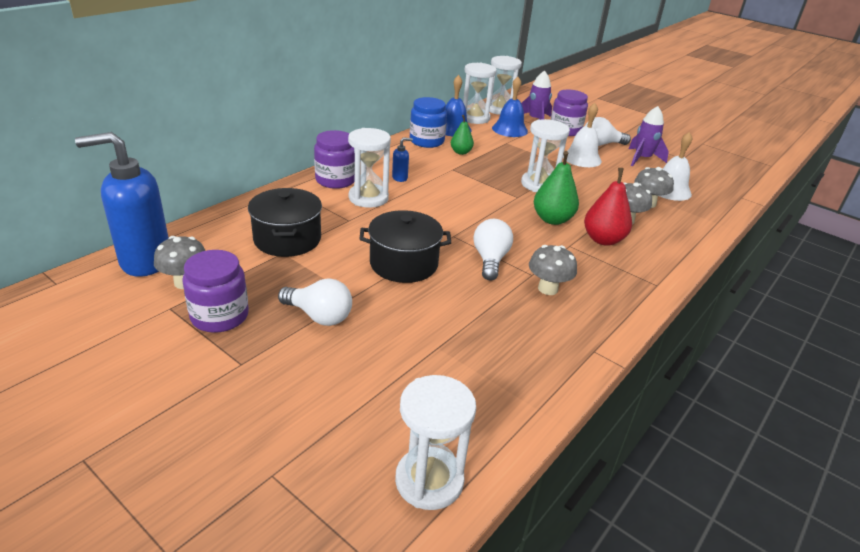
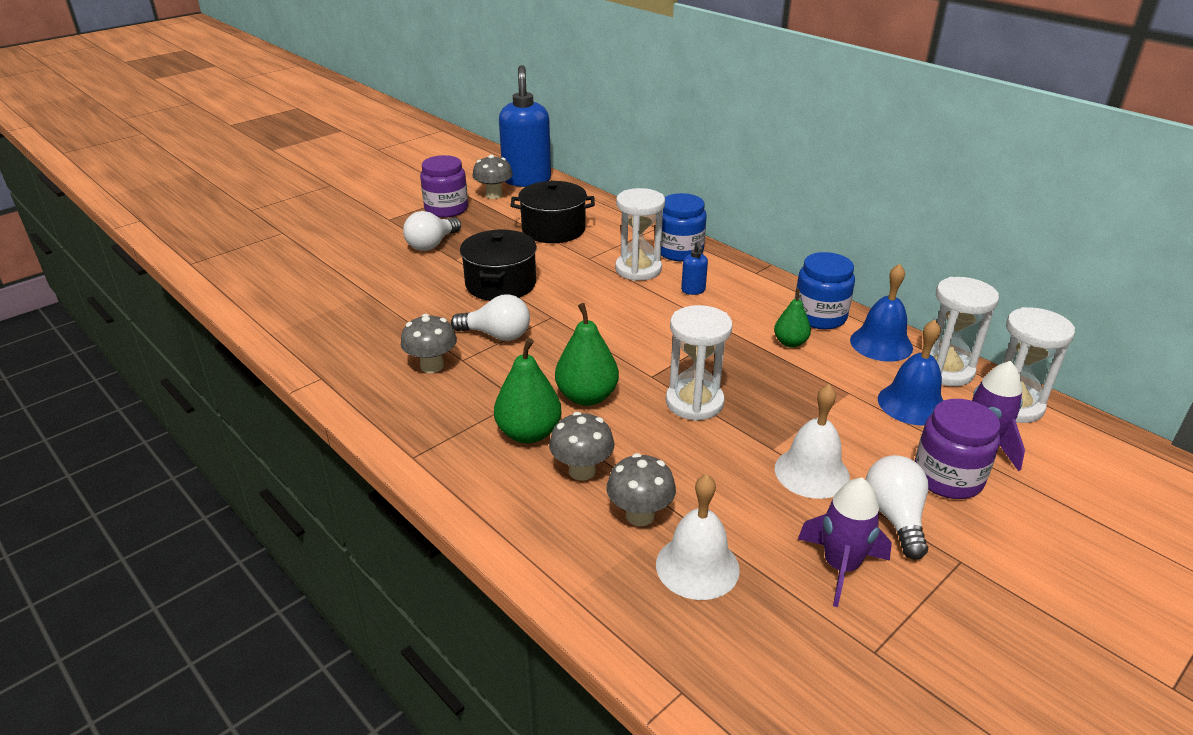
camera: 100 degrees right, 0 degrees up
purple jar [314,130,355,189] -> blue jar [661,193,707,262]
white hourglass [395,375,476,510] -> none
red pear [584,168,632,246] -> green pear [494,338,562,443]

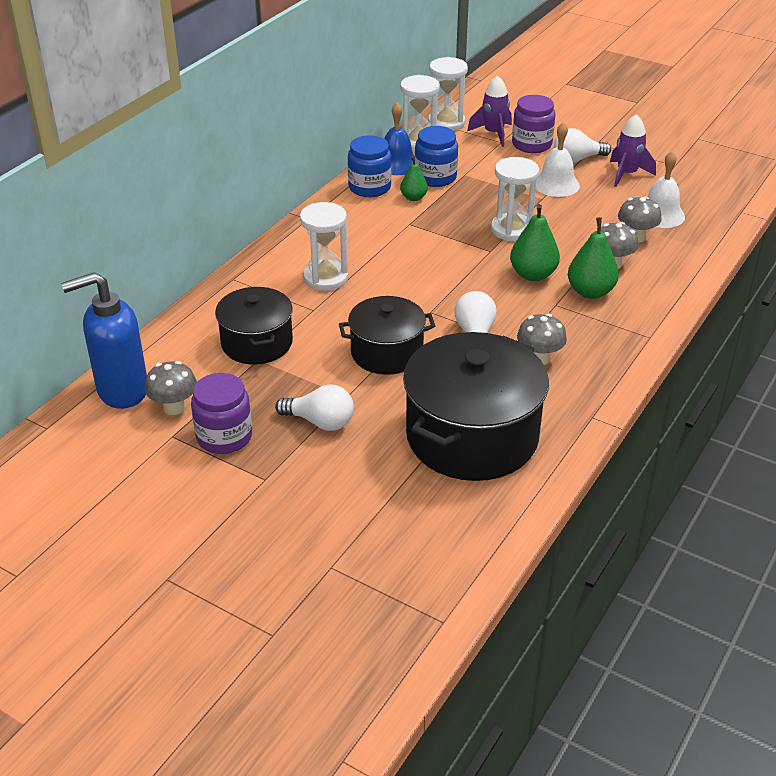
camera: 105 degrees left, 5 degrees up
blue jar [661,193,707,262] -> blue jar moved to [415,126,458,187]
blue soap dispenser [681,241,708,295] -> none
blue bell [878,320,944,425] -> none
none -> black pot [403,332,549,481]

